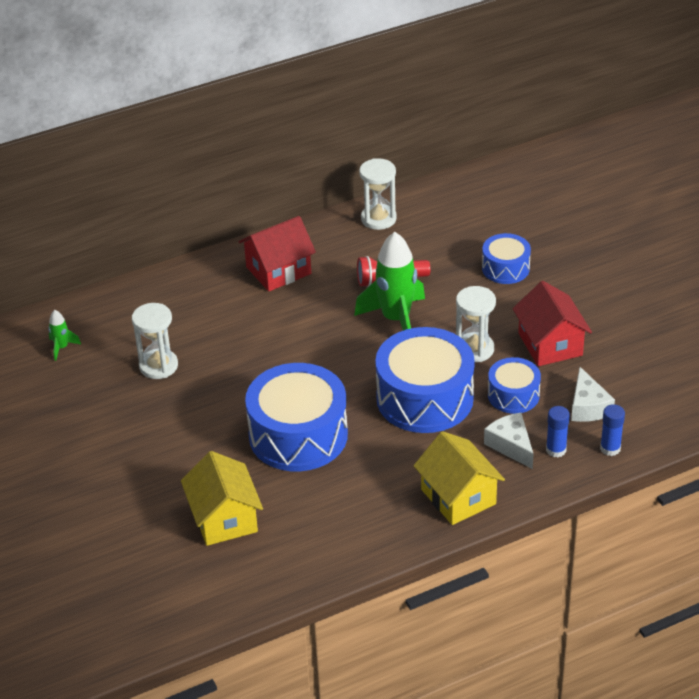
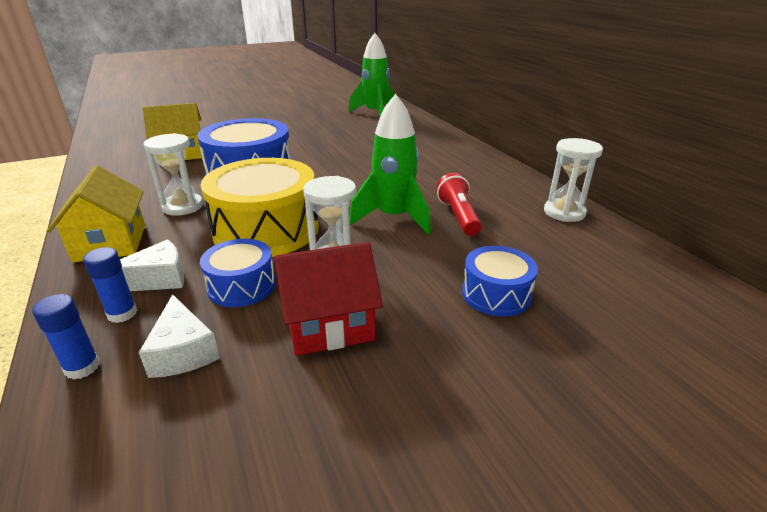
camera: 90 degrees right, 10 degrees down
green rocket [48,310,81,361] -> green rocket [349,33,395,116], size x2.23
white hourglass [132,303,178,379] -> white hourglass moved to [143,133,203,216]
red house [238,216,316,291] -> none
blue drum [375,327,475,433] -> yellow drum [201,158,319,257]
yellow house [414,431,505,525] -> yellow house turned 75 degrees counterclockwise [47,165,145,262]
white cheese [571,367,615,422] -> white cheese turned 105 degrees counterclockwise [139,294,220,378]

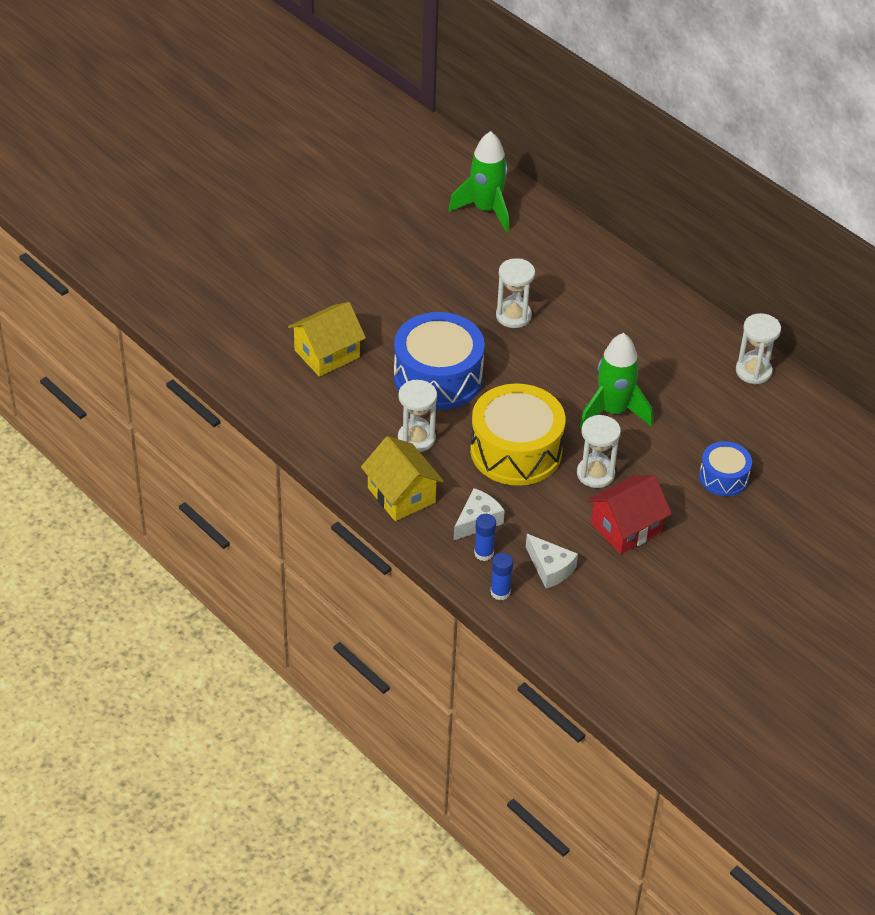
camera: 20 degrees left, 15 degrees up
blue drum [200,239,276,307] -> none
red flashlight [436,173,482,236] -> none
none -> white hourglass [496,258,535,328]

